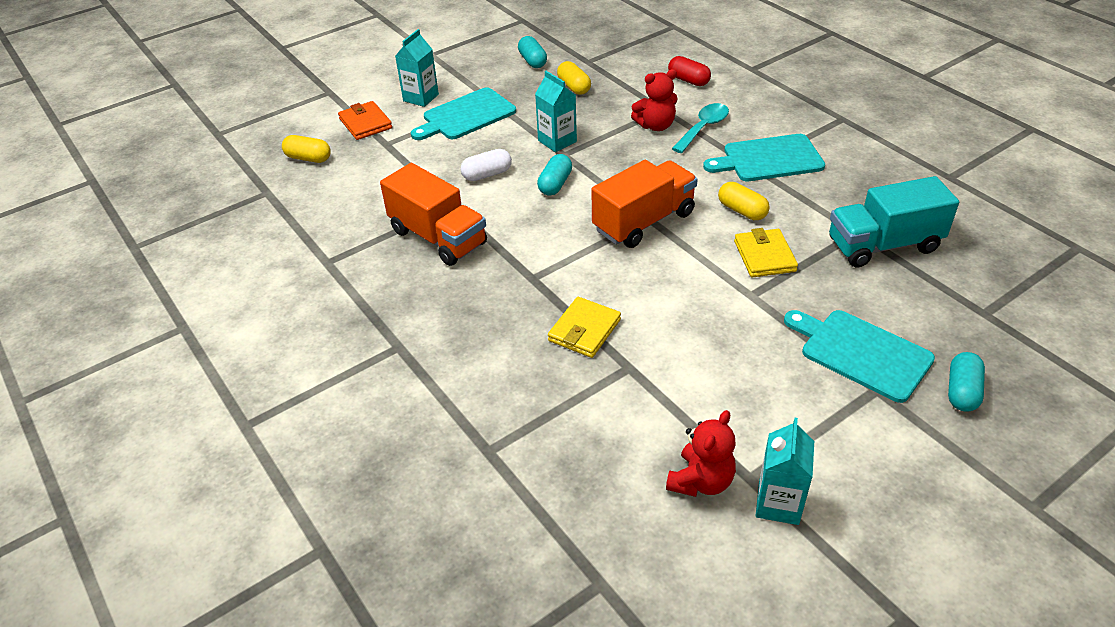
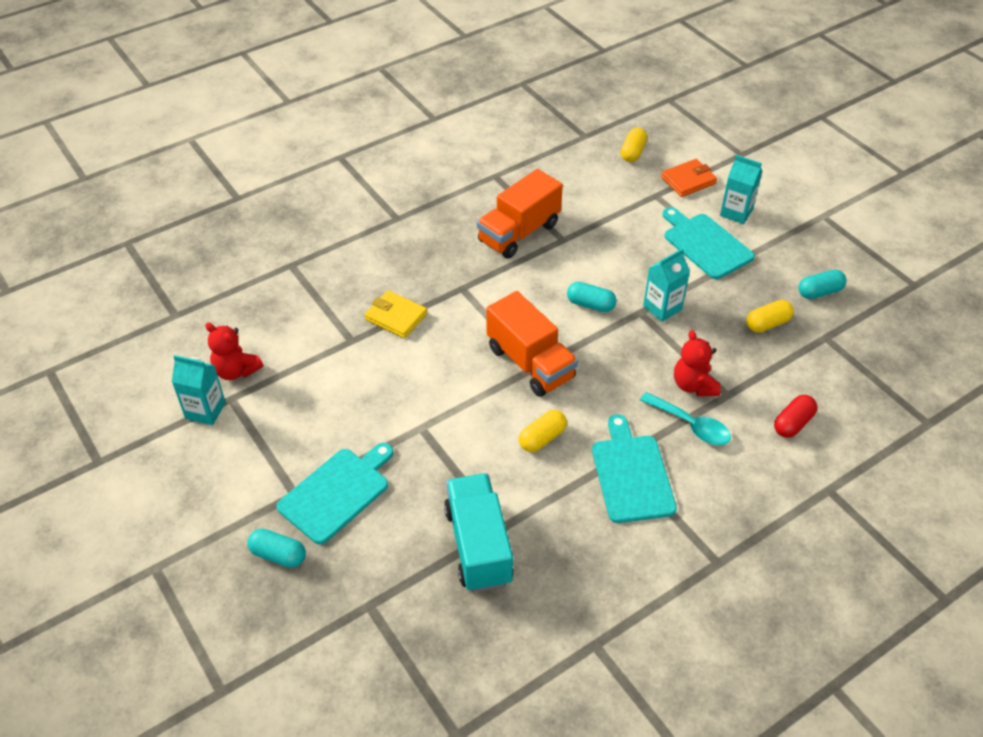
camera: 90 degrees right, 5 degrees up
white capsule [460,149,512,181] -> none
yellow wallet [734,228,798,278] -> none

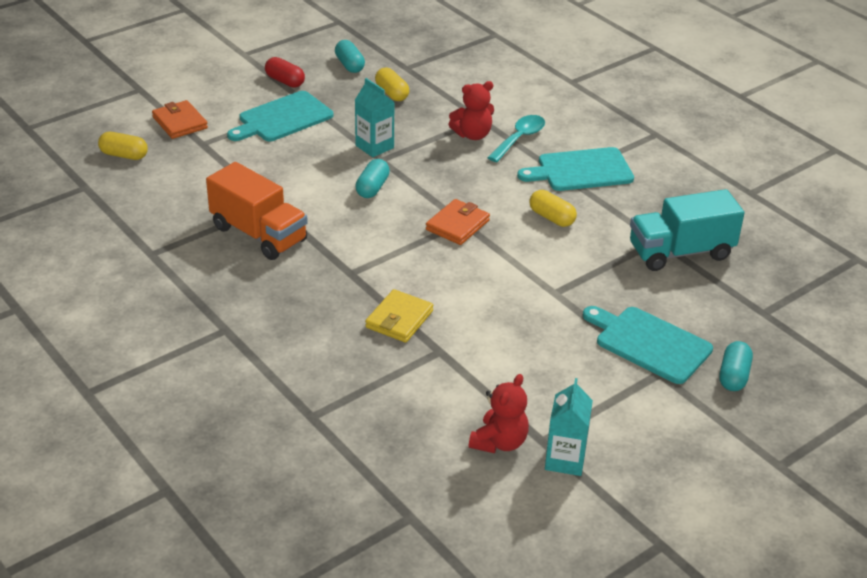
camera: 95 degrees left, 10 degrees down
orange truck [486,291,578,397] -> orange wallet [426,199,490,245]
turquoise carton [720,155,762,224] -> none
red capsule [774,395,817,438] -> red capsule moved to [265,57,305,88]

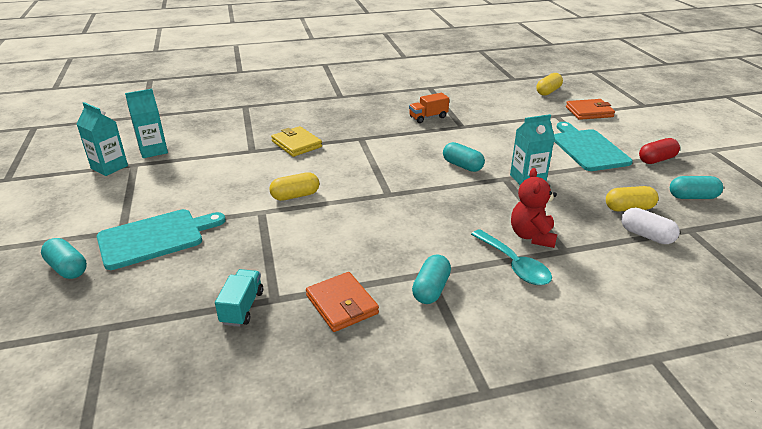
camera: 115 degrees right, 5 degrees down
orange truck [206,162,308,260] -> orange truck [409,93,449,123], size x0.51
orange wallet [426,199,490,245] -> orange wallet moved to [306,272,379,332]
red teddy bear [469,374,529,453] -> turquoise carton [125,89,168,158]
turquoise cutting board [517,147,634,191] -> turquoise capsule [412,254,451,304]
yellow capsule [529,190,577,227] -> yellow capsule moved to [269,172,319,201]
turquoise truck [630,189,745,271] -> turquoise truck [215,269,263,327], size x0.51
none -> white capsule [621,208,680,244]

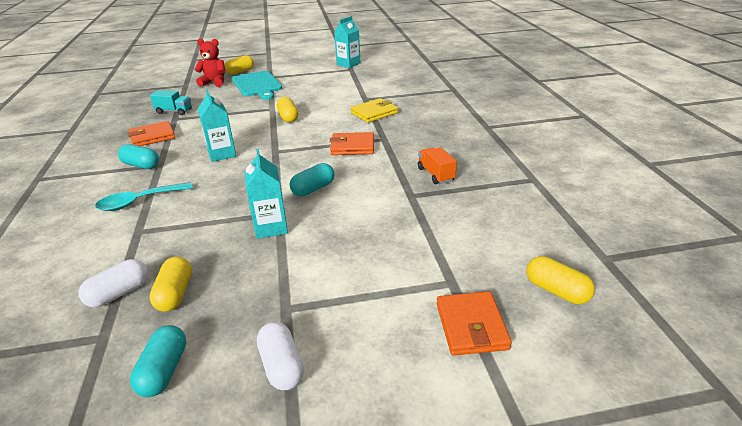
camera: 95 degrees right, 0 degrees up
turquoise capsule [41,238,87,279] -> yellow capsule [224,55,254,75]
turquoise carton [125,89,168,158] -> turquoise carton moved to [198,89,236,162]
red teddy bear [511,168,557,248] -> red teddy bear moved to [194,39,225,87]
turquoise cutting board [554,122,633,171] -> none
red capsule [639,138,680,164] -> white capsule [257,322,304,390]
none -> orange wallet [330,132,374,155]

